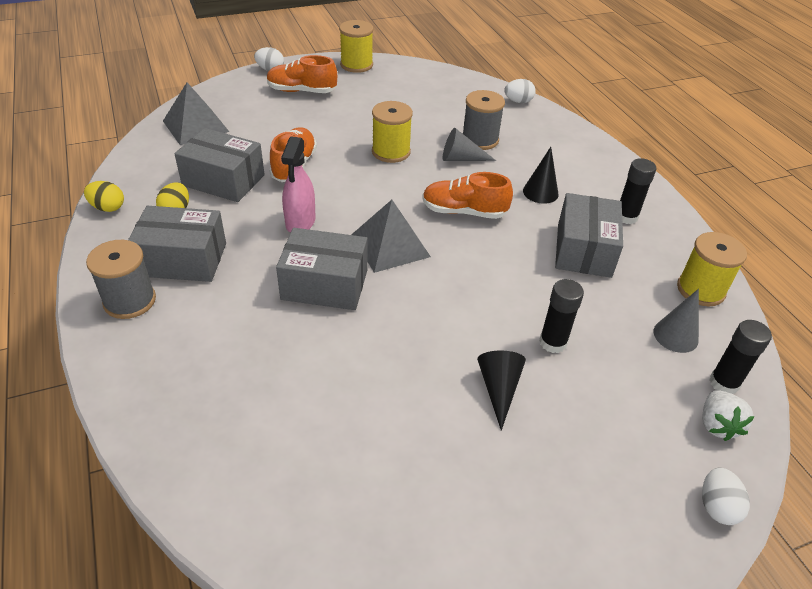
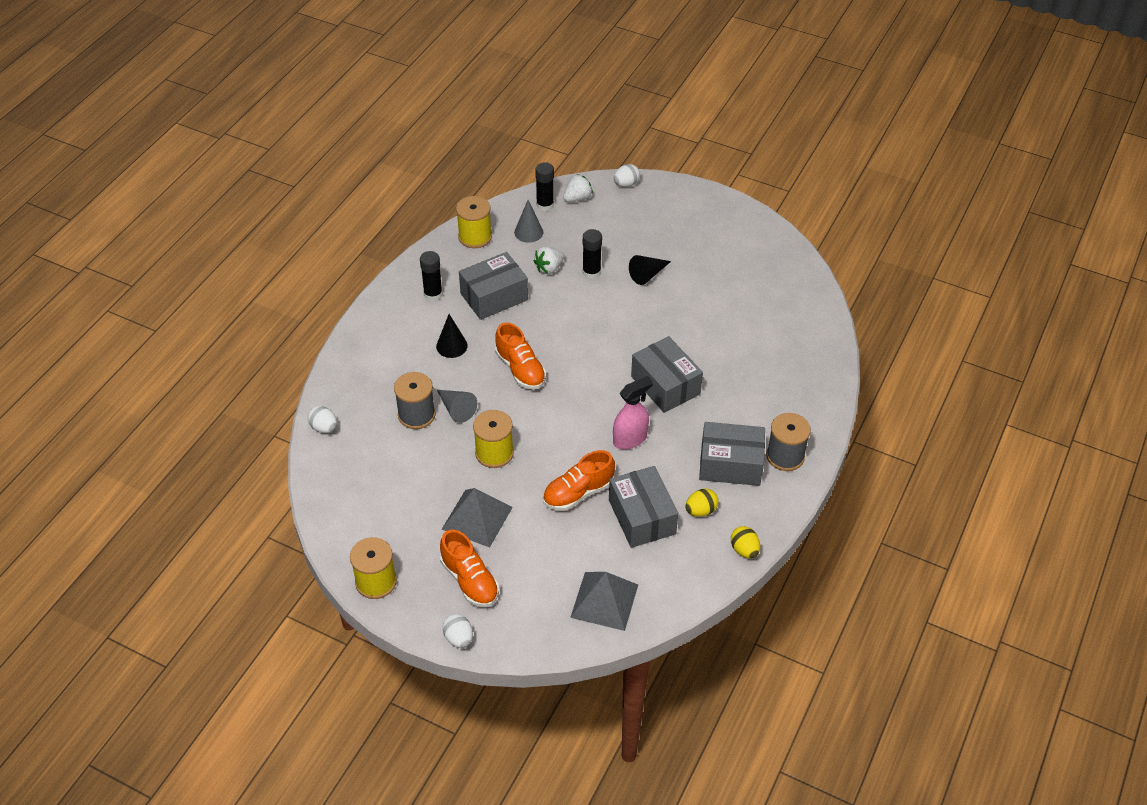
camera: 130 degrees left, 5 degrees up
grey box [128,206,226,282] -> grey box turned 45 degrees counterclockwise [699,422,765,486]
grey pyramid [351,200,431,273] -> grey pyramid moved to [441,488,513,548]
none -> white strawberry [533,246,564,274]

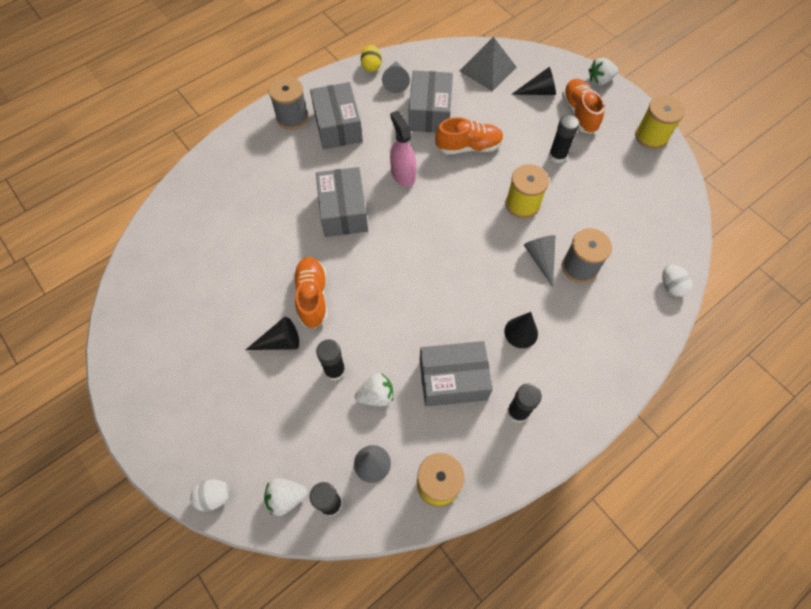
camera: 155 degrees left, 15 degrees up
grey pyramid [441,488,513,548] -> black glue stick [549,115,579,163]
white egg [442,614,473,648] -> white strawberry [589,58,618,85]
orange shoe [495,322,546,390] -> orange shoe moved to [293,257,328,328]
pink spray bottle [613,376,653,449] -> pink spray bottle turned 75 degrees clockwise [390,111,416,187]
yellow egg [685,489,719,517] -> none
grey box [699,422,765,486] -> grey box turned 45 degrees clockwise [310,82,363,149]
none -> grey cone [382,61,410,93]
none -> black cone [511,67,556,95]

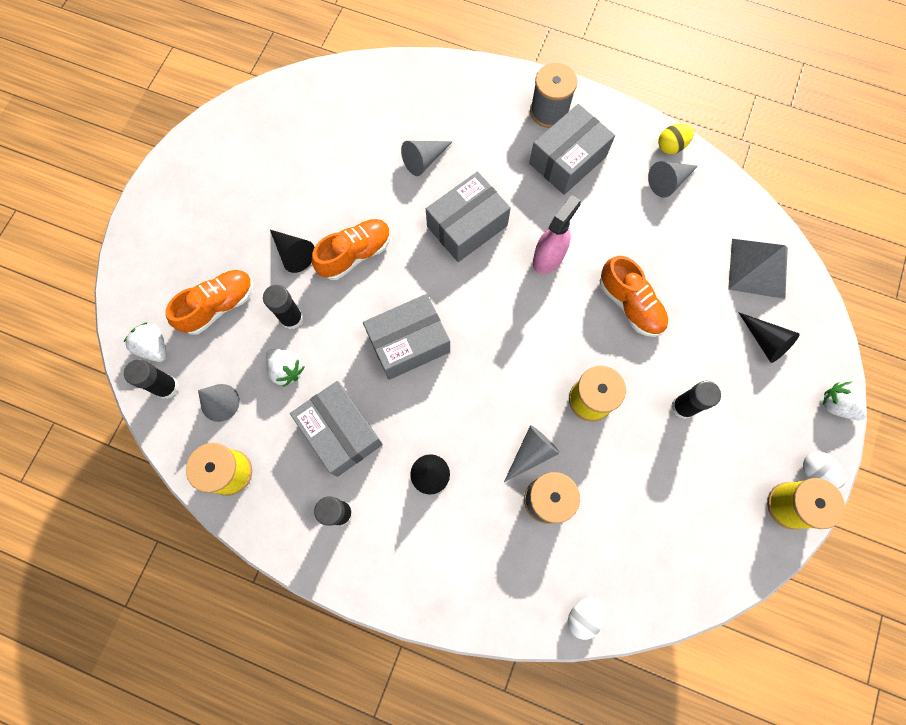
camera: 60 degrees right, 10 degrees up
white egg [190,479,231,511] -> white egg moved to [803,452,846,489]
grey box [408,70,453,133] -> grey box moved to [363,294,450,380]
orange shoe [562,79,605,134] -> orange shoe moved to [165,270,253,335]
none -> grey cone [401,141,453,176]

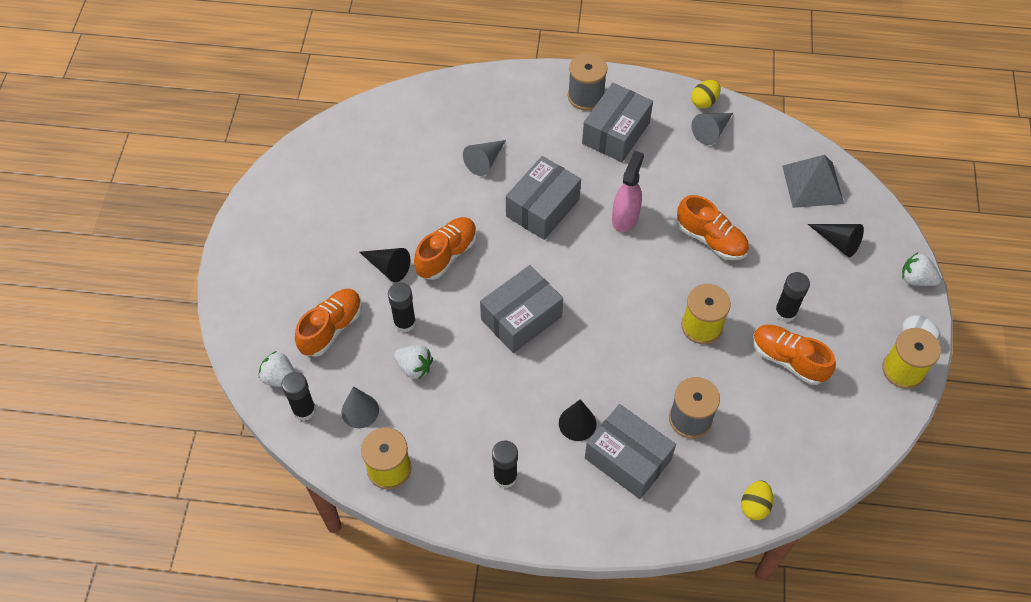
camera: 15 degrees left, 15 degrees down
grey box [290,381,383,477] -> grey box moved to [585,404,676,499]
grey cone [504,425,560,482] -> none
white egg [568,597,605,640] -> yellow egg [741,480,773,520]
none -> orange shoe [753,325,836,385]

